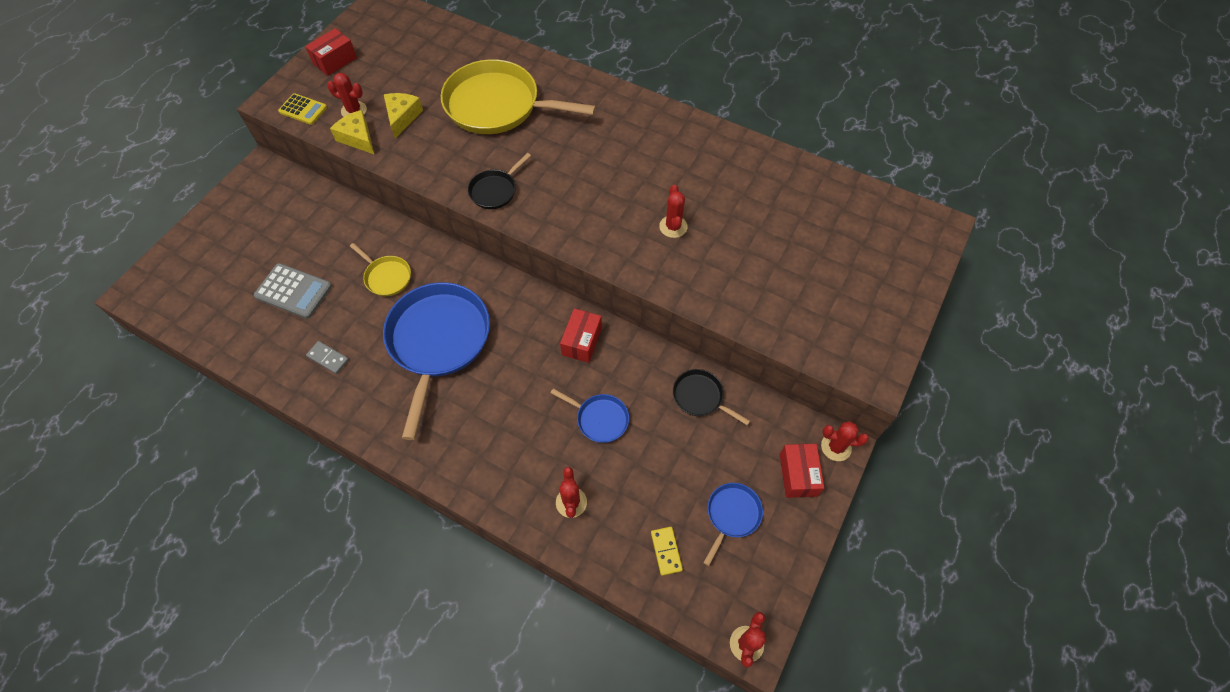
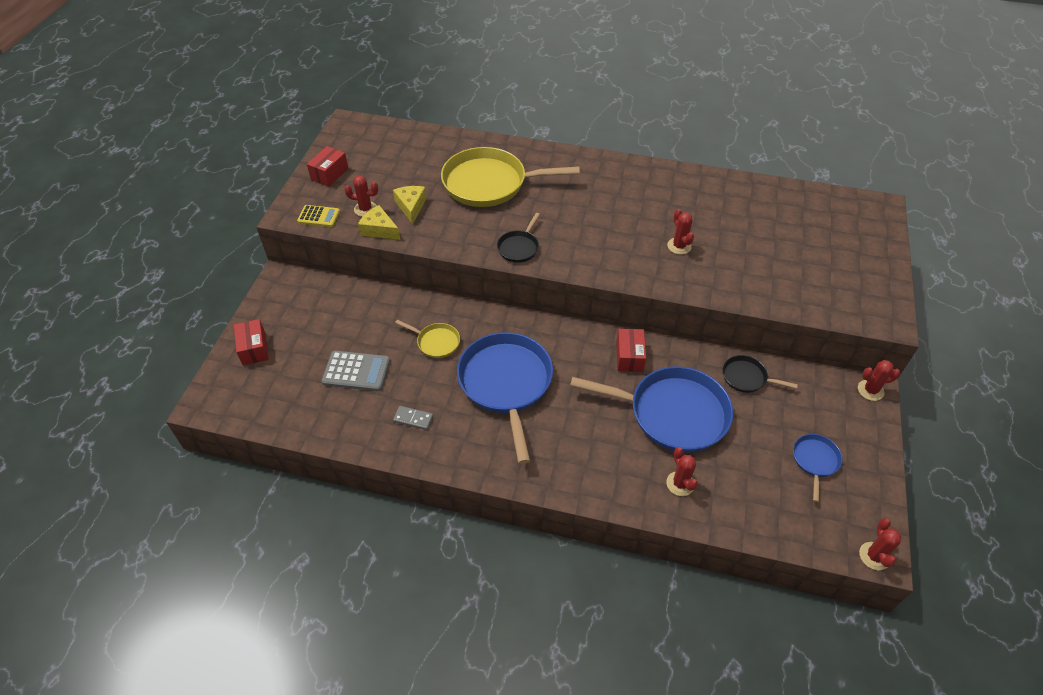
camera: 15 degrees left, 10 degrees down
blue pan [551,388,629,443] -> blue pan [570,366,733,452], size x2.14
yellow domino [651,527,683,576] -> none
red box [780,444,824,498] -> red box moved to [234,319,269,366]

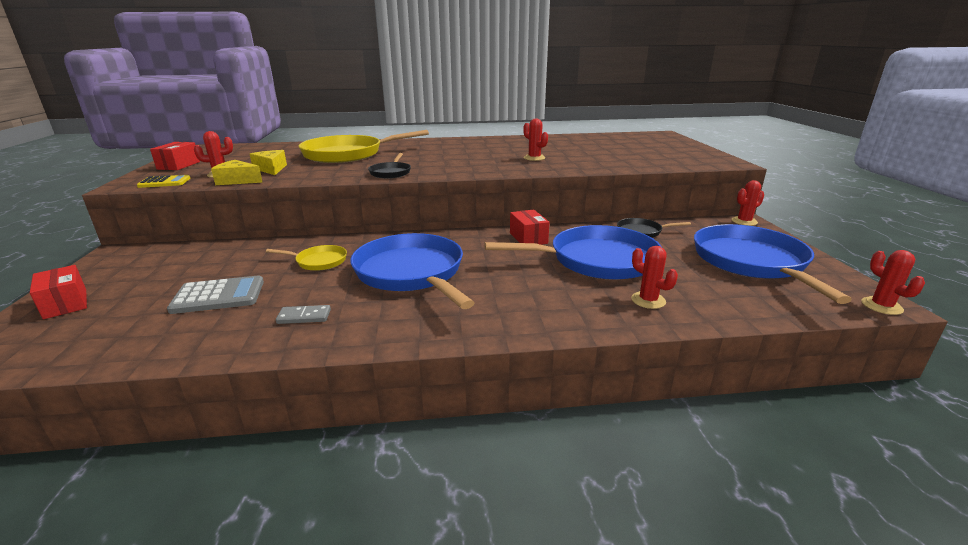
camera: 20 degrees left, 25 degrees down
blue pan [793,434,843,502] -> blue pan [694,224,852,304], size x2.14

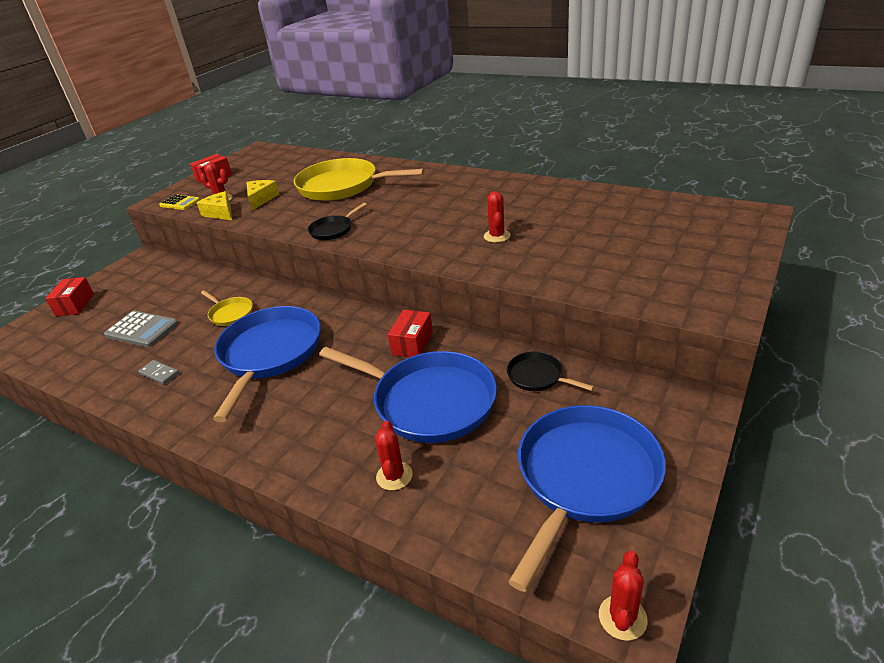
camera: 40 degrees right, 10 degrees up
red cactus [732,180,764,226] -> none

